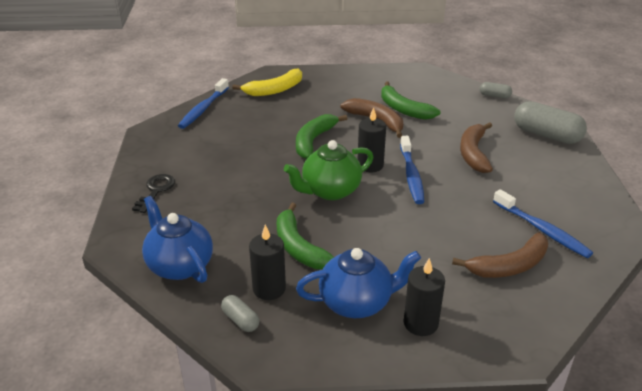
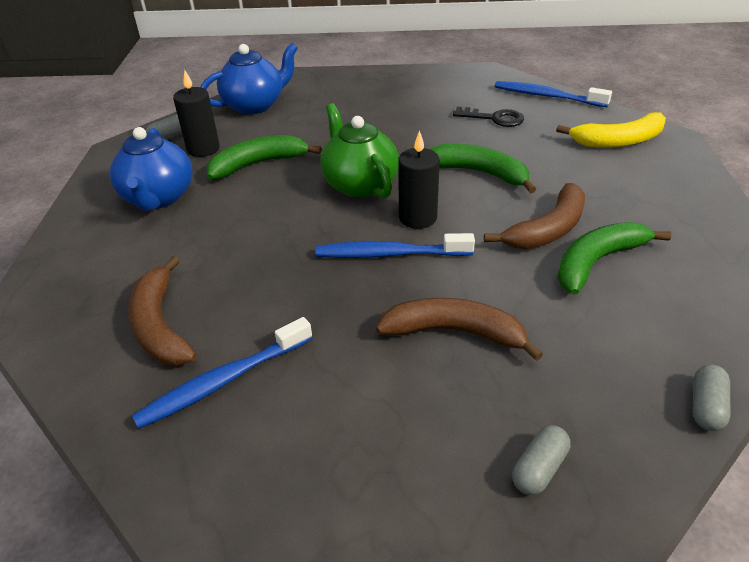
camera: 95 degrees right, 5 degrees up
black key [132,174,175,213] -> black key moved to [453,107,524,127]
yellow banana [232,69,302,96] -> yellow banana turned 75 degrees counterclockwise [556,112,666,148]
black candle [404,258,445,336] -> none
grey capsule [514,101,587,144] -> grey capsule [512,425,571,495], size x0.49

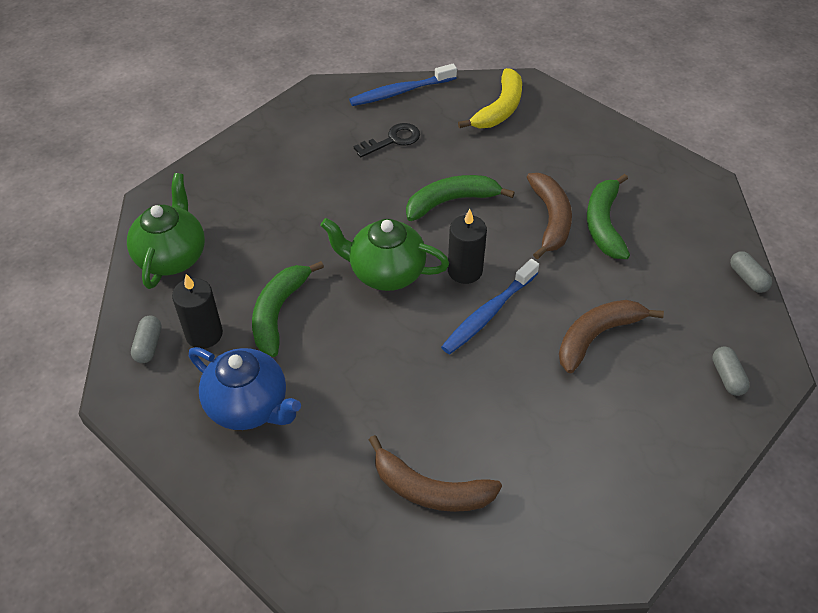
camera: 50 degrees left, 10 degrees up
blue toothbrush [132,317,312,429] -> none
blue teapot [200,43,298,114] -> green teapot [127,173,205,289]

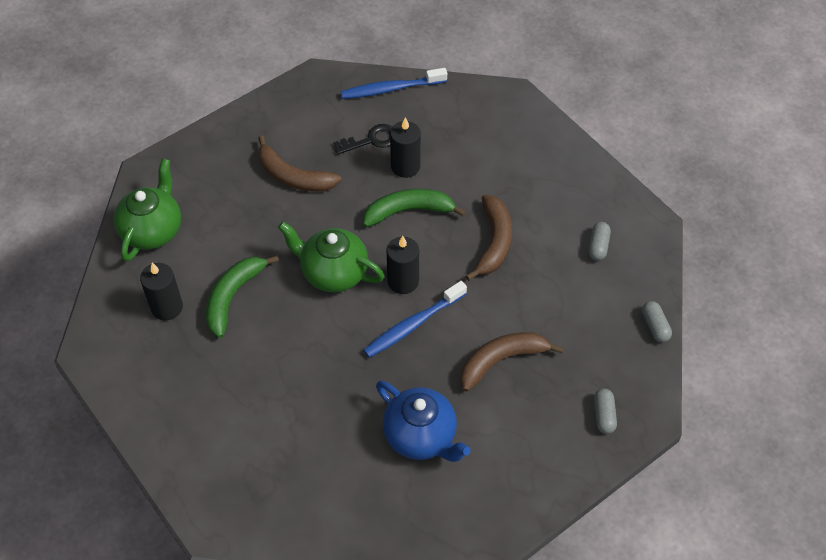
camera: 10 degrees right, 5 degrees up
grey capsule [131,316,162,363] -> grey capsule moved to [588,222,611,261]
blue teapot [189,347,301,430] -> blue teapot moved to [376,380,471,462]
brown banana [369,435,502,512] -> brown banana moved to [258,135,341,192]
yellow banana [458,68,522,128] -> none
green banana [587,174,630,259] -> none
none -> black candle [390,117,421,178]

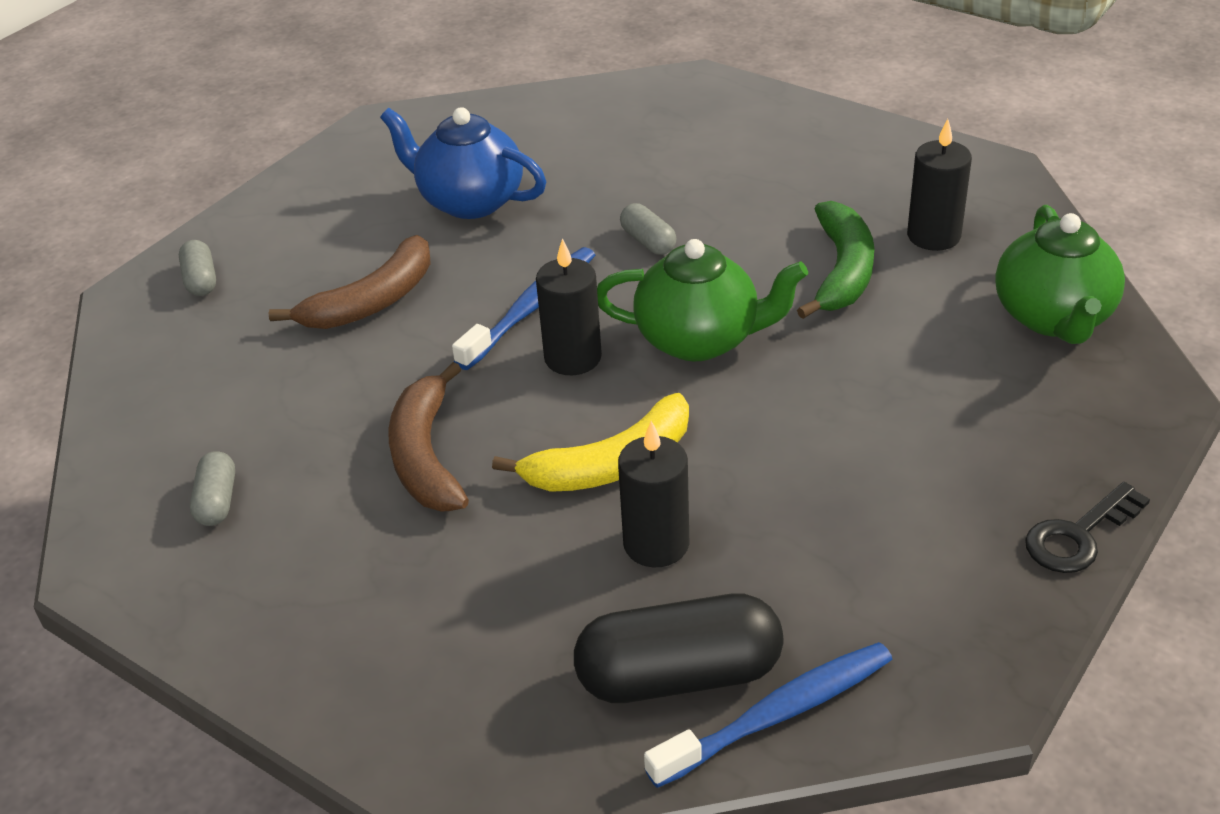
camera: 165 degrees right, 15 degrees down
brown banana [258,135,341,192] -> none
black key [333,124,392,155] -> black key moved to [1025,482,1150,573]
green banana [363,189,466,227] -> yellow banana [492,393,689,492]
grey capsule [642,301,672,343] -> grey capsule moved to [620,203,677,255]
none -> black capsule [574,594,784,703]

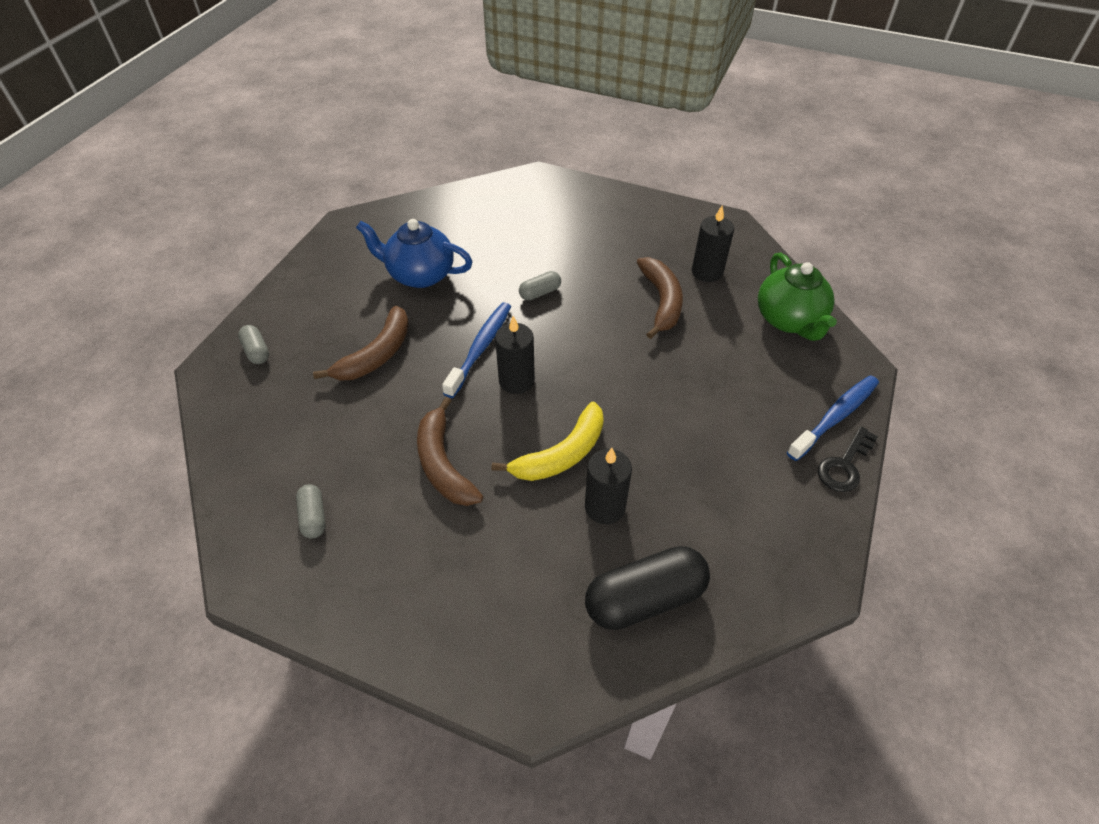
camera: 15 degrees left, 10 degrees up
green teapot [597,239,808,361] -> none
grey capsule [620,203,677,255] -> grey capsule turned 75 degrees counterclockwise [519,271,561,300]
blue toothbrush [644,642,893,788] -> blue toothbrush moved to [787,375,879,461]
green banana [797,201,875,319] -> brown banana [637,257,683,339]

